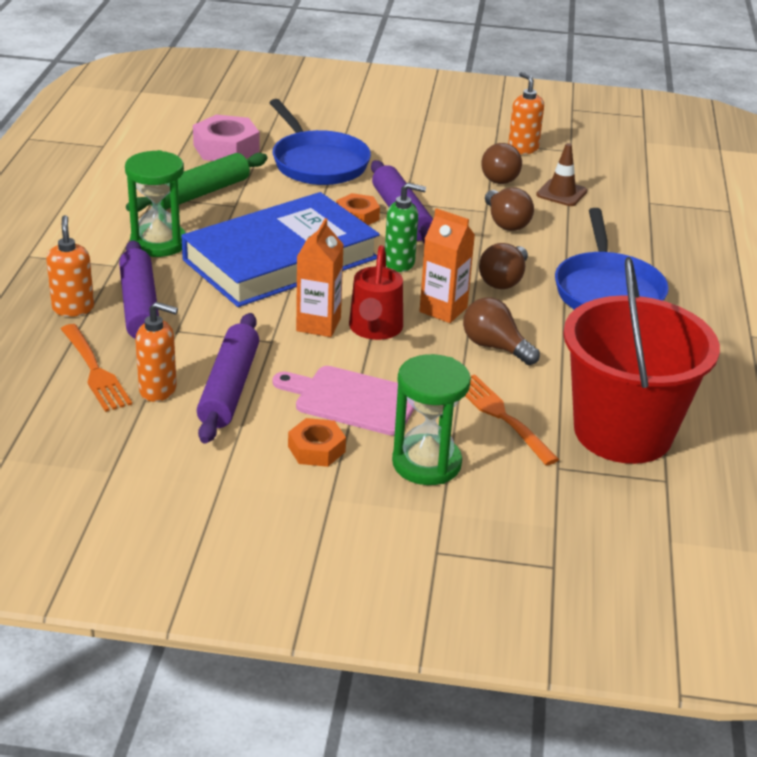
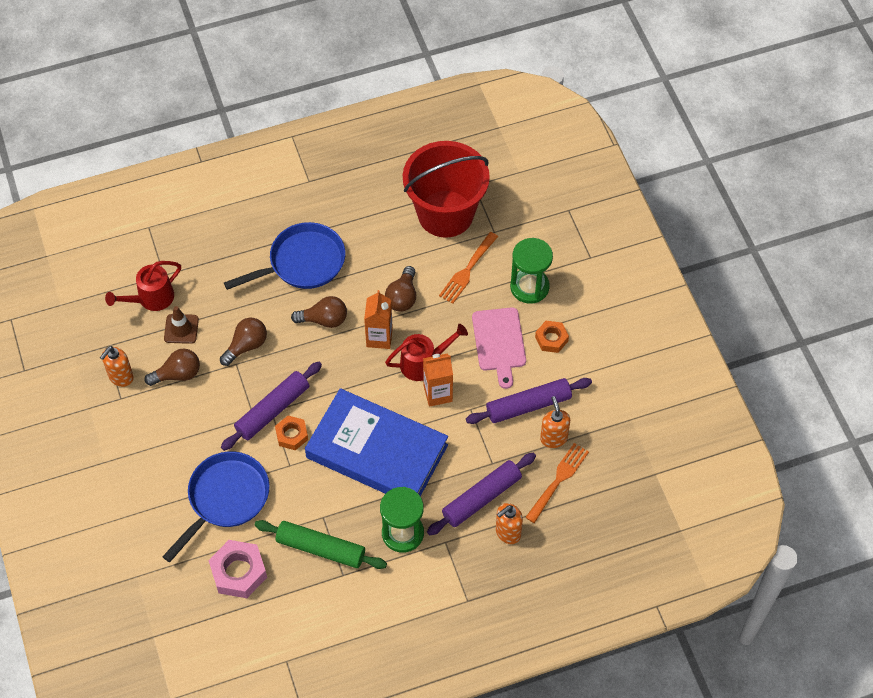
camera: 115 degrees left, 25 degrees up
green soap dispenser [385,183,426,272] -> none
none -> red watering can [105,261,181,311]

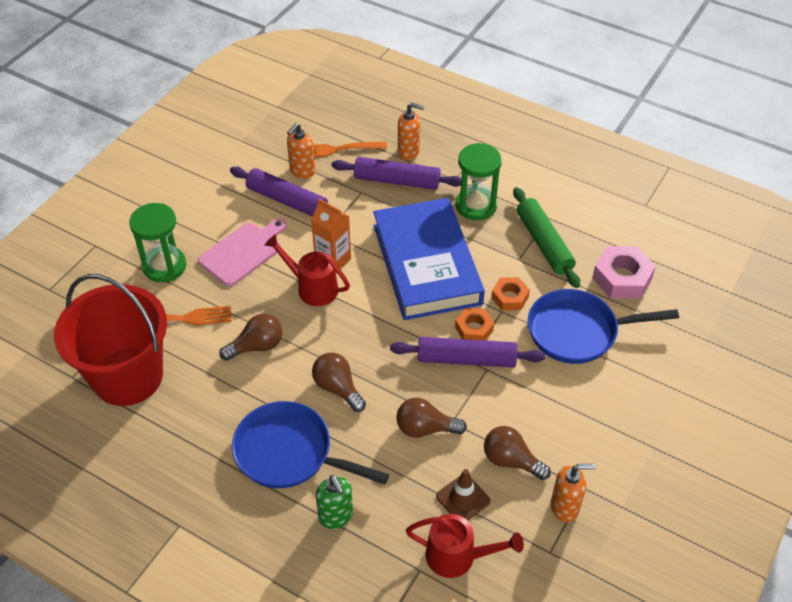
camera: 130 degrees left, 10 degrees down
orange carton [364,290,393,349] -> none
orange nut [535,321,569,353] -> orange nut moved to [491,277,530,311]
none -> green soap dispenser [316,475,353,529]

